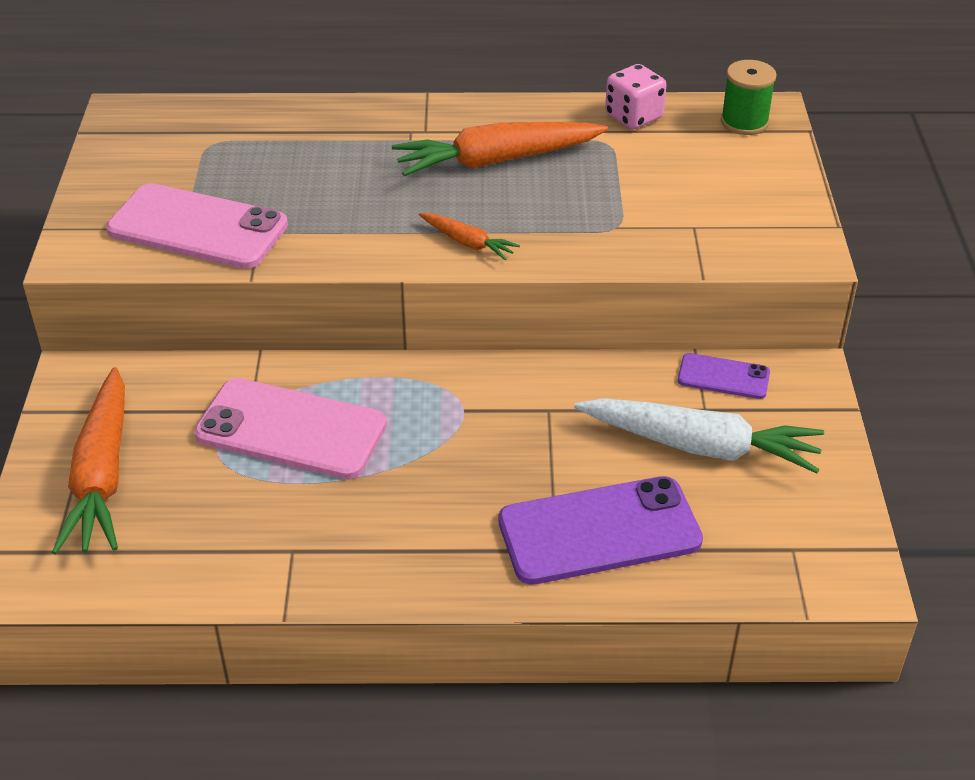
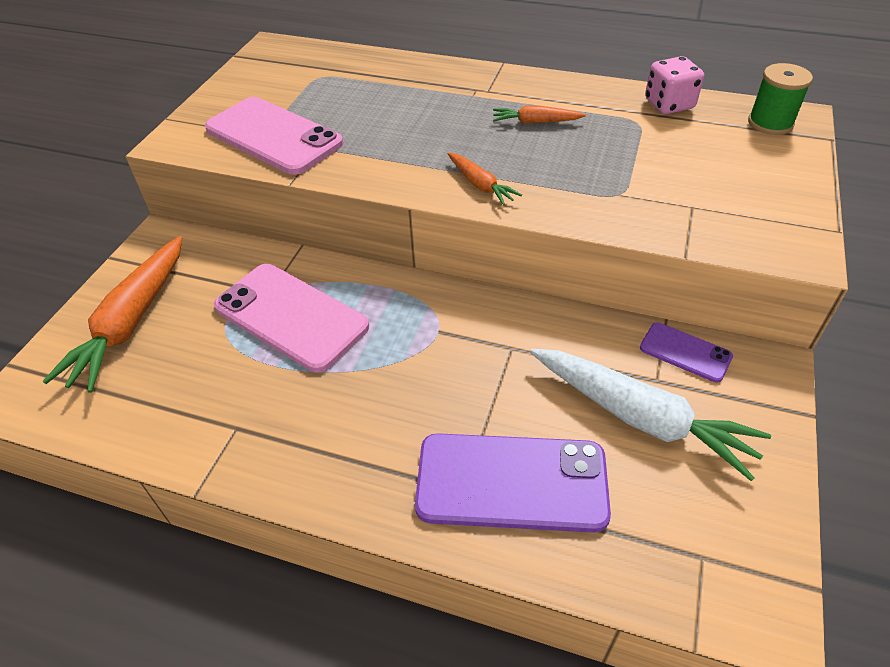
camera: 20 degrees right, 5 degrees up
orange carrot [392,122,608,176] -> orange carrot [493,106,586,124], size x0.49

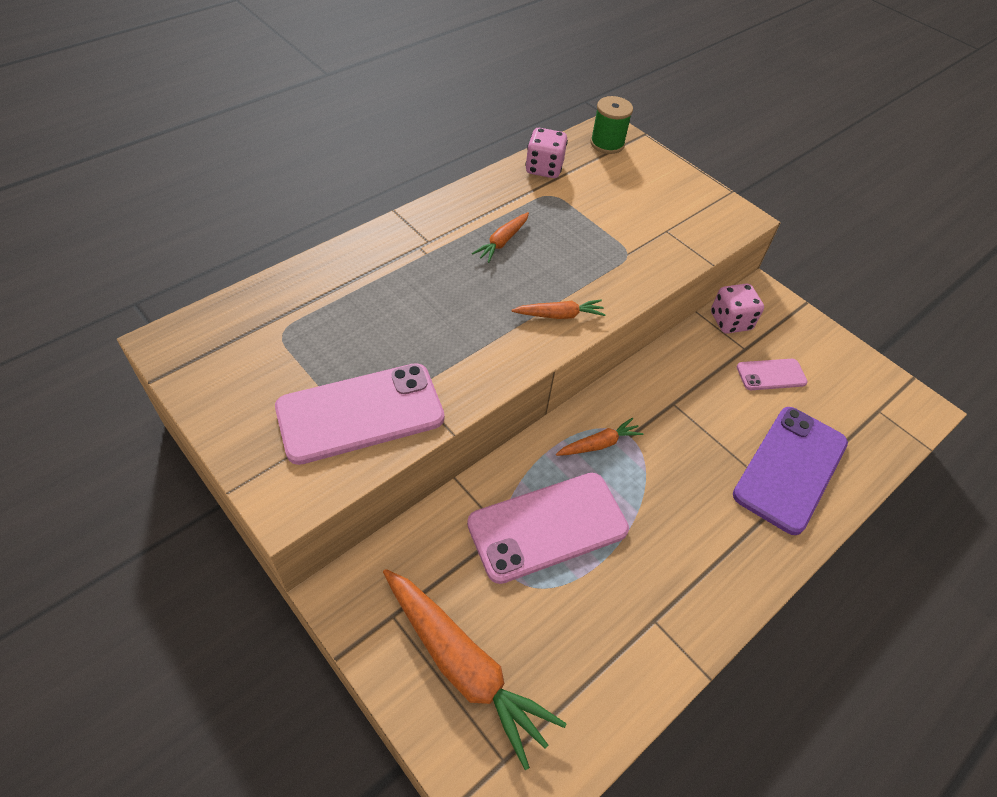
camera: 65 degrees left, 5 degrees up
white carrot [530,349,771,481] -> pink phone [737,359,808,390]
purple phone [640,322,733,383] -> pink dice [711,283,764,334]
none -> orange carrot [556,418,644,456]

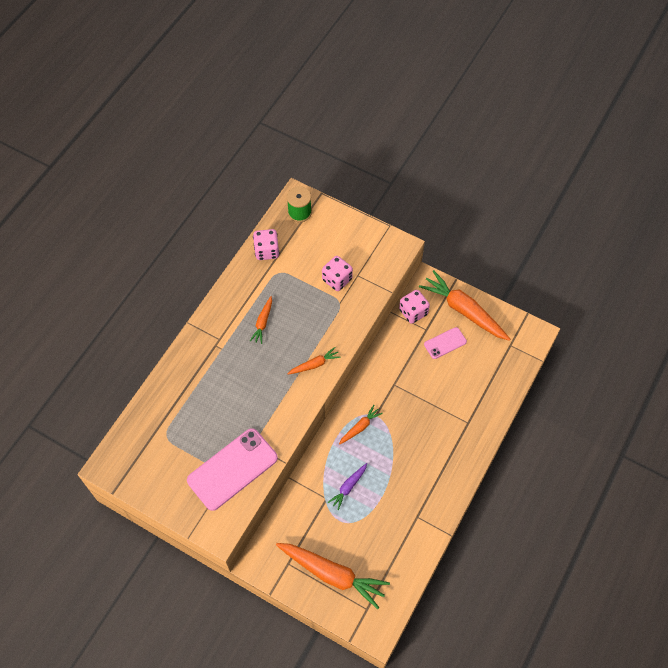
camera: 15 degrees left, 10 degrees up
pink phone [467,473,629,584] -> purple carrot [328,463,367,510]
purple phone [733,407,848,535] -> none
none -> pink dice [322,256,353,291]
none -> orange carrot [419,270,510,341]

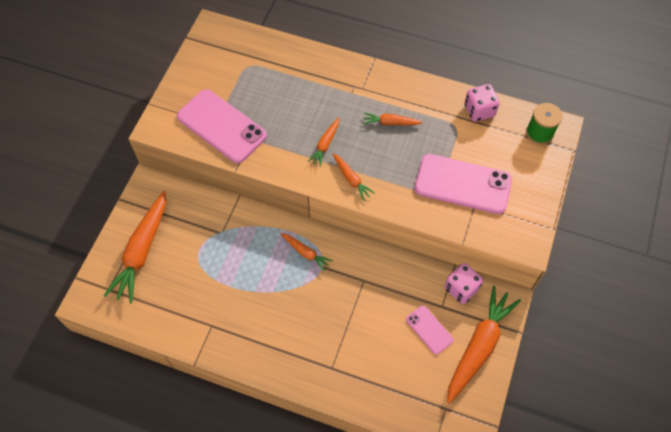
camera: 80 degrees right, 0 degrees up
pink dice [322,256,353,291] -> pink phone [415,154,512,214]
purple carrot [328,463,367,510] -> none
none -> orange carrot [307,117,339,167]

